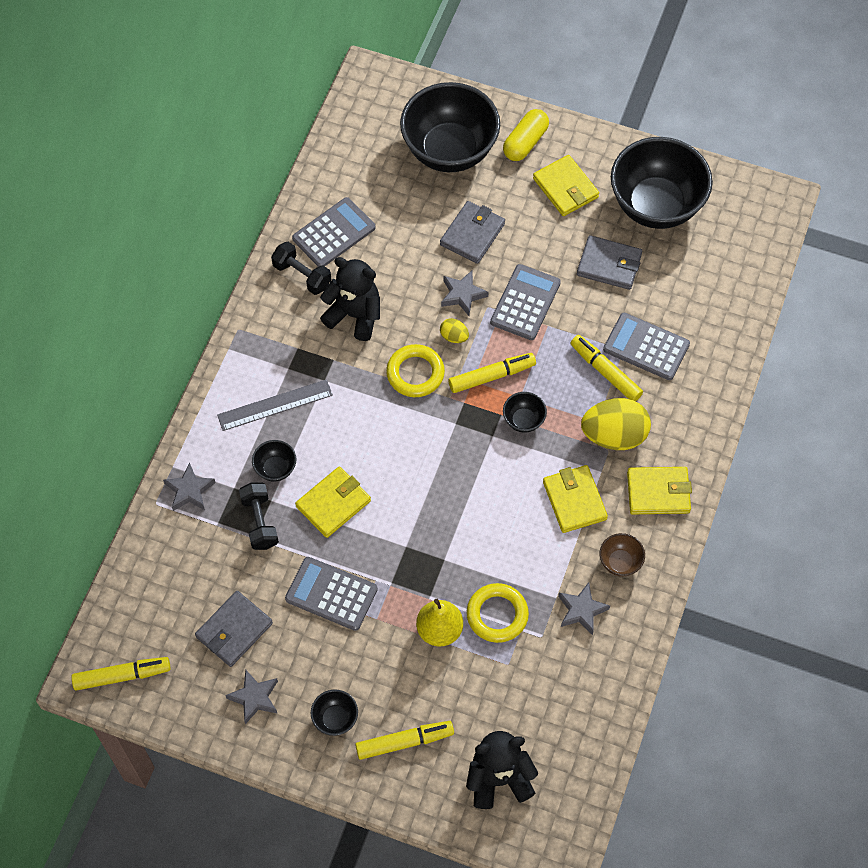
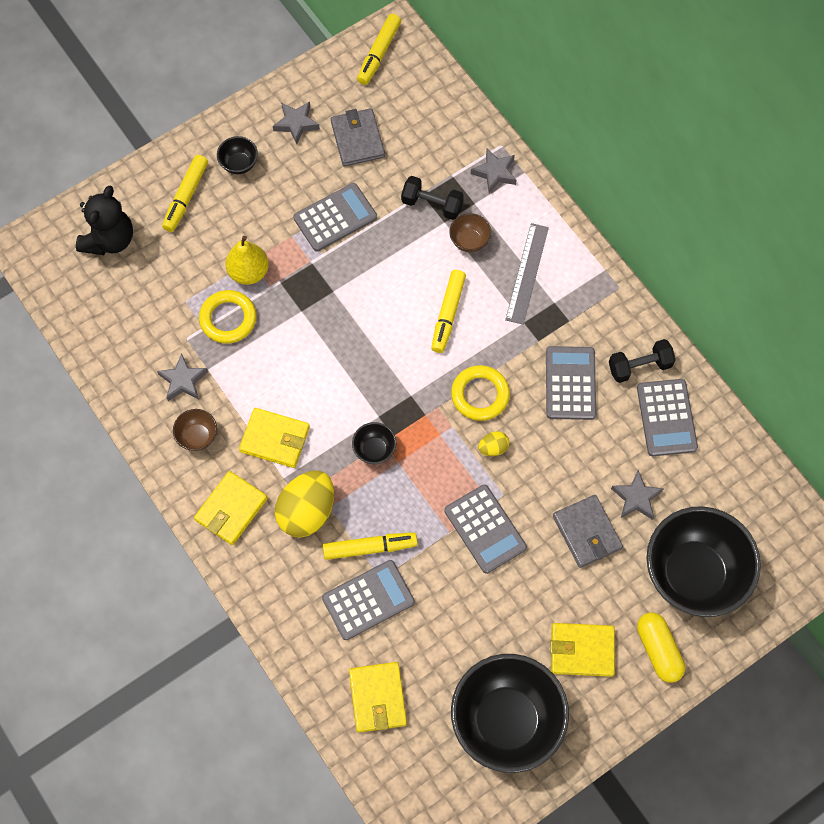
camera: 125 degrees right, 5 degrees up
black bowl [252,440,296,482] -> brown bowl [449,213,491,252]
yellow wallet [295,466,371,538] -> yellow wallet moved to [349,662,407,733]
black teddy bear [320,257,380,341] -> grey calculator [546,346,596,420]
grey star [441,270,489,316] -> grey star moved to [611,470,664,520]
yellow marker [448,353,536,393] -> yellow marker moved to [431,270,466,353]
grey wallet [577,235,642,290] -> none

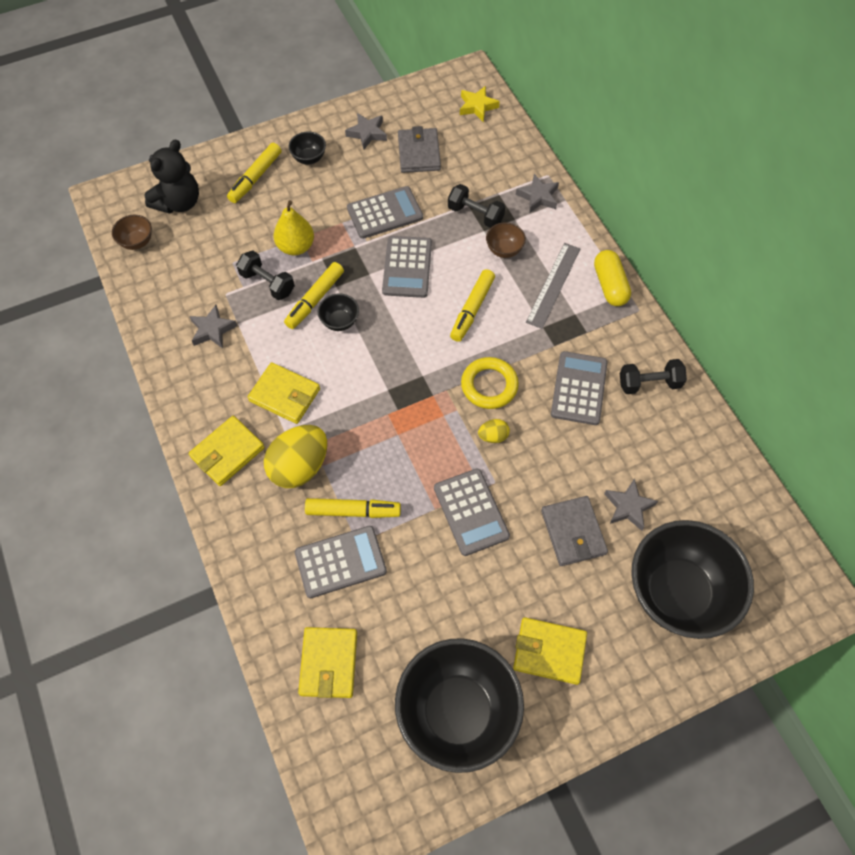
camera: 10 degrees right, 5 degrees down
brown bowl [173,409,217,451] -> brown bowl moved to [112,215,152,250]
yellow ring [199,290,257,343] -> black dumbbell [236,250,295,300]
black bowl [352,422,396,464] -> black bowl moved to [318,293,359,331]
yellow marker [357,14,401,85] -> yellow marker moved to [284,262,344,329]
grey calculator [637,379,698,456] -> grey calculator moved to [382,236,432,298]
yellow capsule [637,612,685,683] -> yellow capsule moved to [594,250,631,306]
none -> yellow star [460,86,500,122]

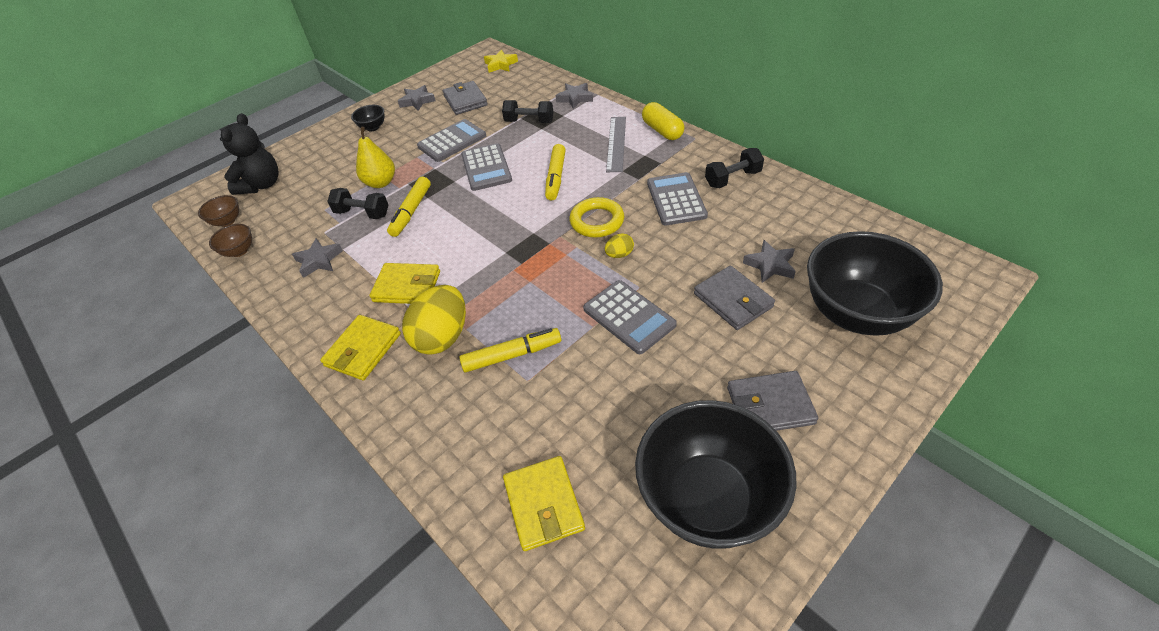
camera: 15 degrees left, 15 degrees down
yellow marker [227,143,281,203] -> none
grey calculator [295,526,387,598] -> none
black bowl [318,293,359,331] -> none
brown bowl [486,222,526,258] -> brown bowl moved to [209,224,252,257]
yellow wallet [513,617,587,685] -> grey wallet [727,371,819,431]

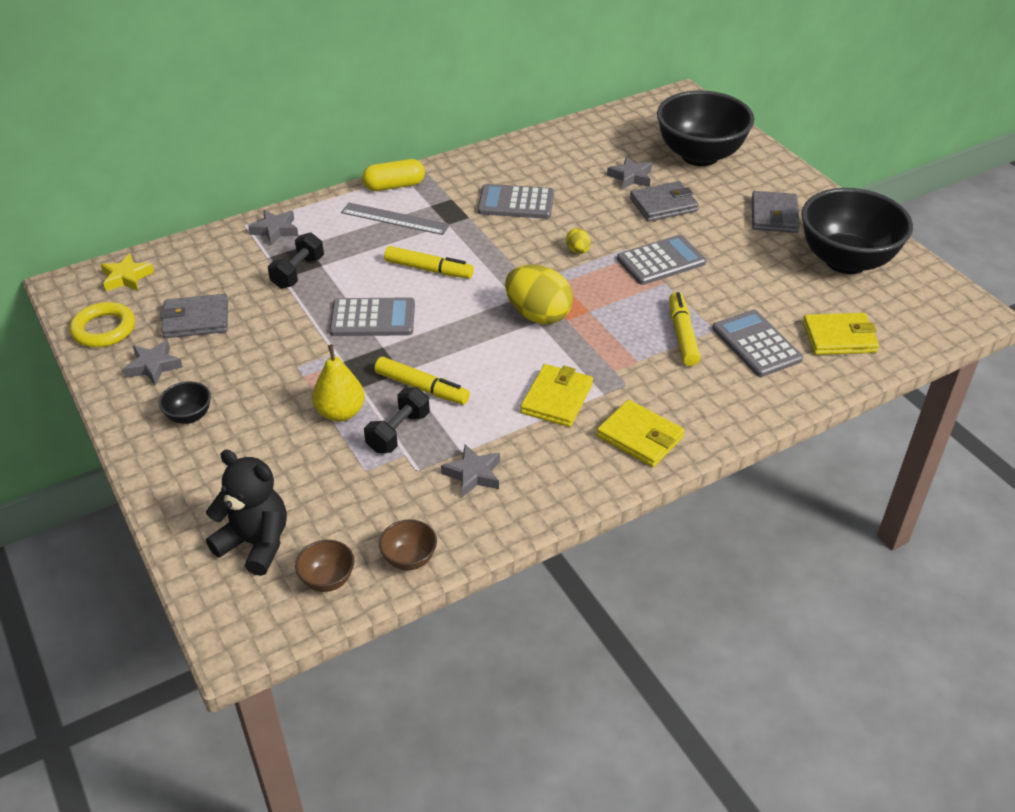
camera: 80 degrees left, 5 degrees down
yellow egg [402,285,466,355] -> yellow egg moved to [505,265,573,324]
grey calculator [417,119,486,162] -> grey calculator moved to [712,310,803,377]
yellow ring [570,197,624,238] -> yellow ring moved to [70,302,135,348]
black dumbbell [705,148,764,188] -> none

